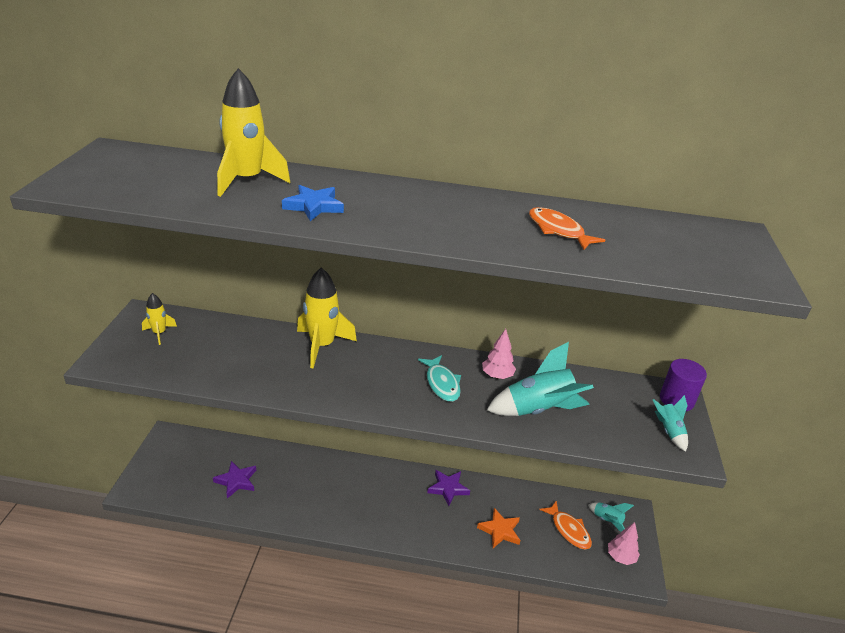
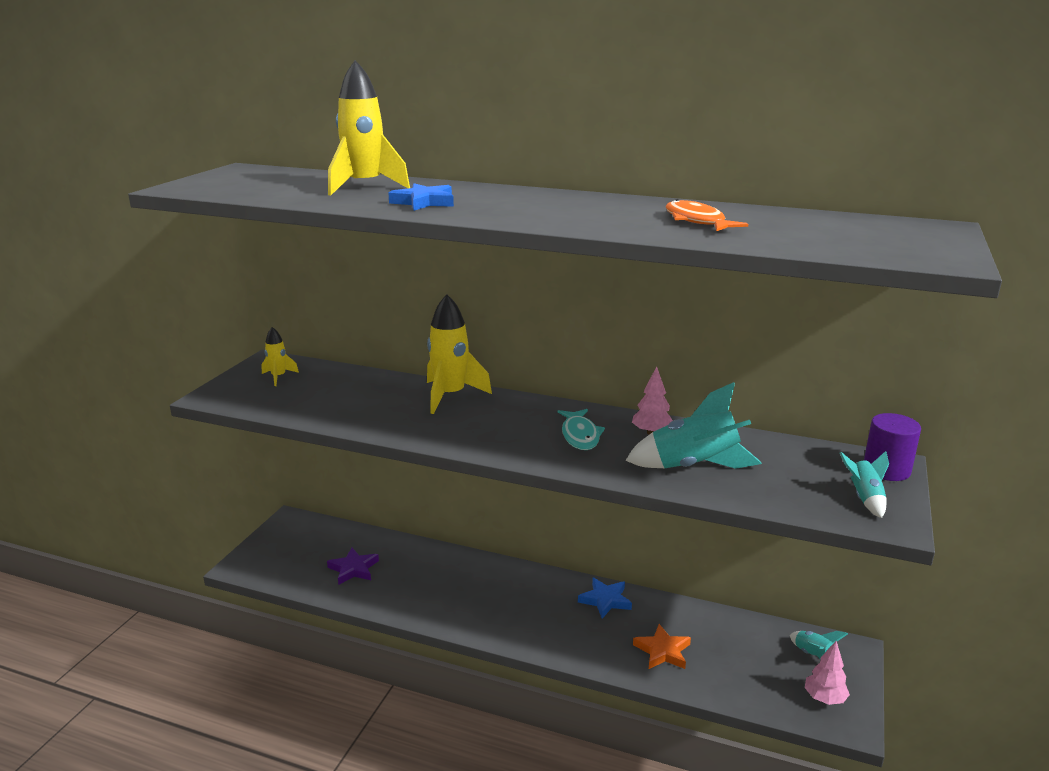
camera: 15 degrees right, 10 degrees down
purple star [427,470,470,506] -> blue star [578,577,632,618]
orange fish [539,500,592,550] -> none

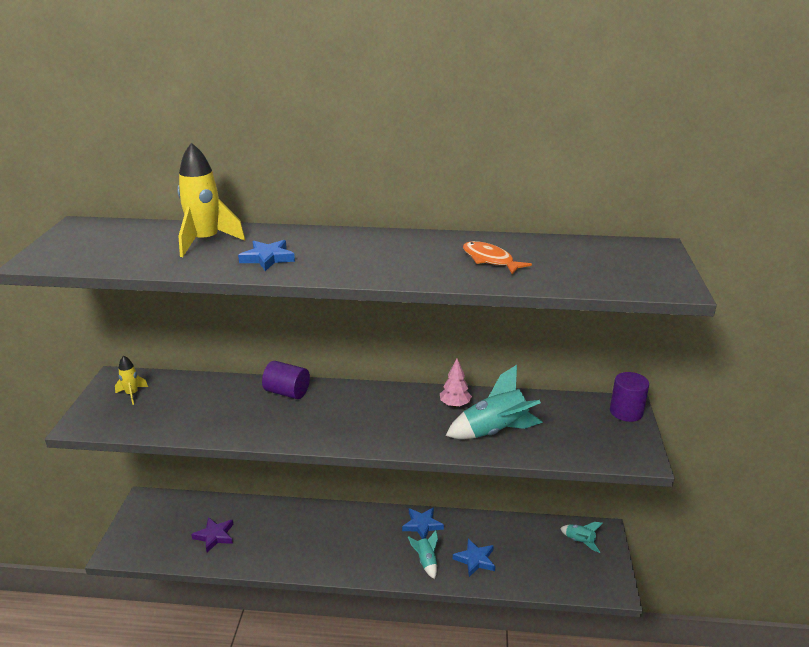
camera: 15 degrees left, 5 degrees up
yellow rocket [427,294,492,414] -> purple cylinder [262,361,310,399]
turquoise fish [557,409,605,450] -> none
orange star [633,624,691,669] -> blue star [453,539,495,577]
pink tree [805,641,850,705] -> none
turquoise rocket [840,451,889,518] -> turquoise rocket moved to [408,530,438,579]

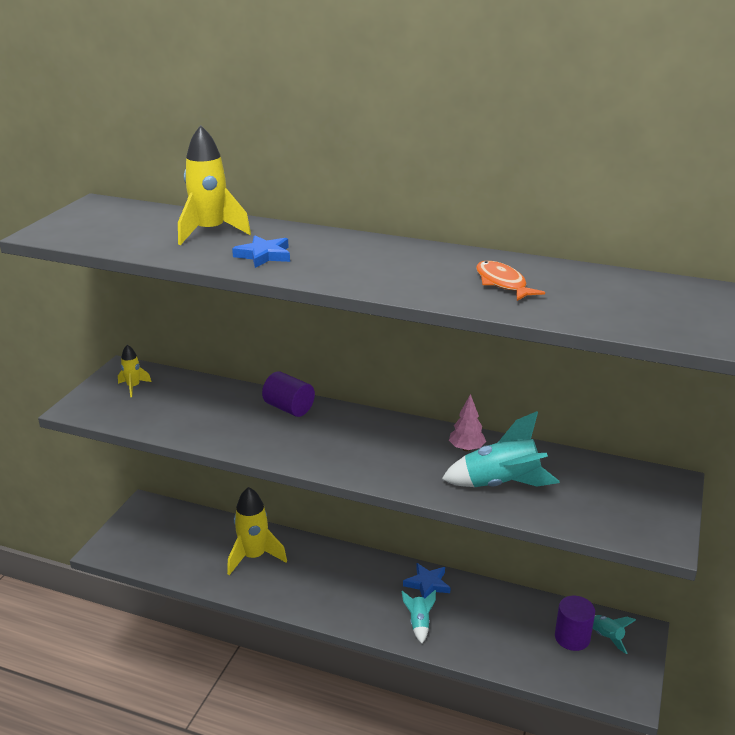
camera: 15 degrees right, 0 degrees up
purple star [191,517,234,553] -> none
blue star [453,539,495,577] -> none
purple cylinder [610,372,649,422] -> purple cylinder moved to [555,596,595,651]
none -> yellow rocket [227,487,287,575]

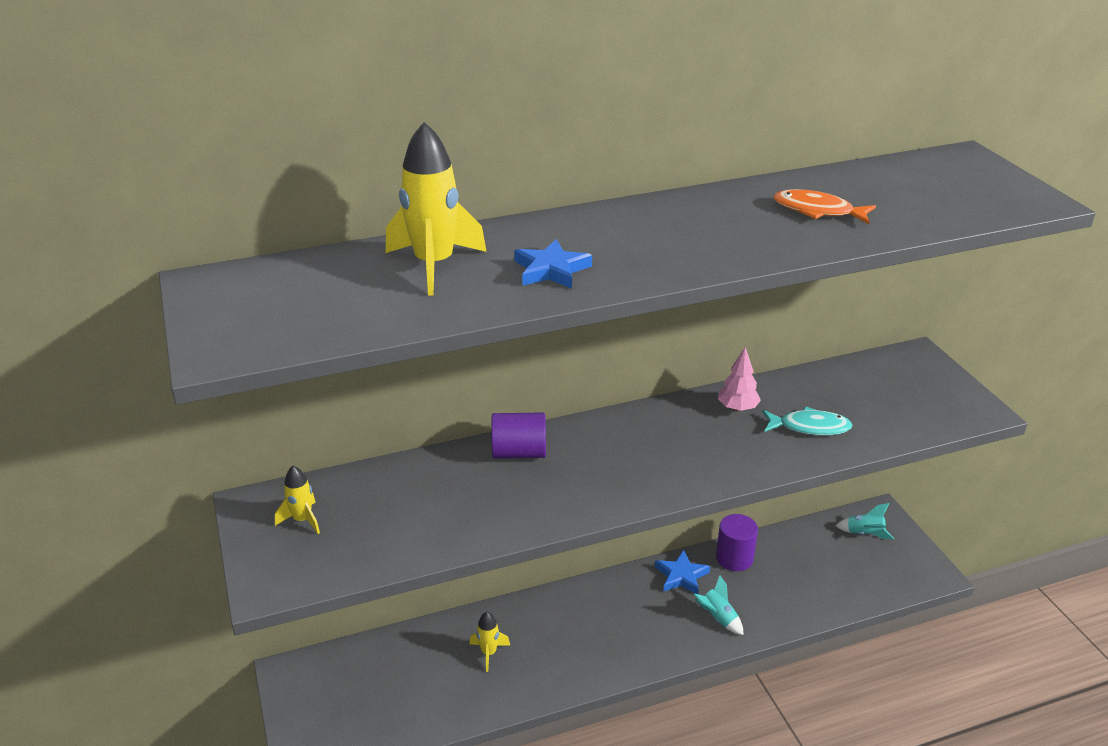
camera: 40 degrees left, 5 degrees up
yellow rocket [227,487,287,575] -> yellow rocket [470,612,510,672], size x0.53
turquoise rocket [442,411,560,487] -> turquoise fish [762,406,852,436]
purple cylinder [555,596,595,651] -> purple cylinder moved to [716,514,758,571]

